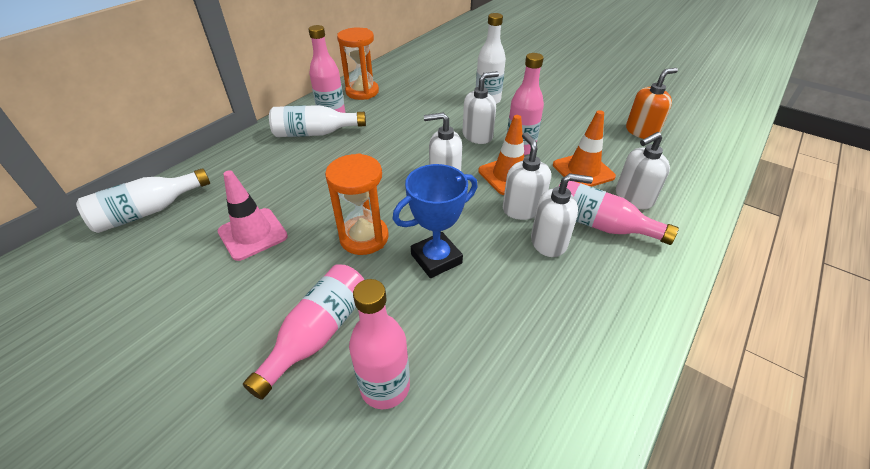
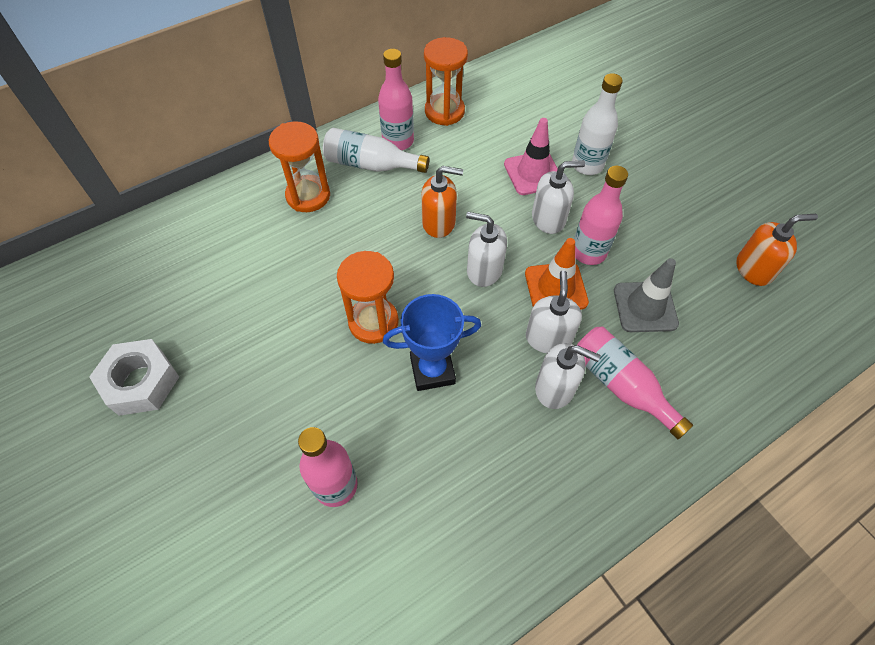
camera: 20 degrees right, 15 degrees up
white bottle [76,168,210,233] -> none
pink traffic cone [217,170,288,261] -> pink traffic cone moved to [504,118,558,195]
pink bottle [243,264,364,400] -> none
orange traffic cone [553,110,616,187] -> grey traffic cone [614,258,679,332]
white soap dispenser [616,132,670,209] -> none
none -> white nut [89,339,179,416]
none -> orange hourglass [269,121,330,212]
none -> orange soap dispenser [421,166,463,238]

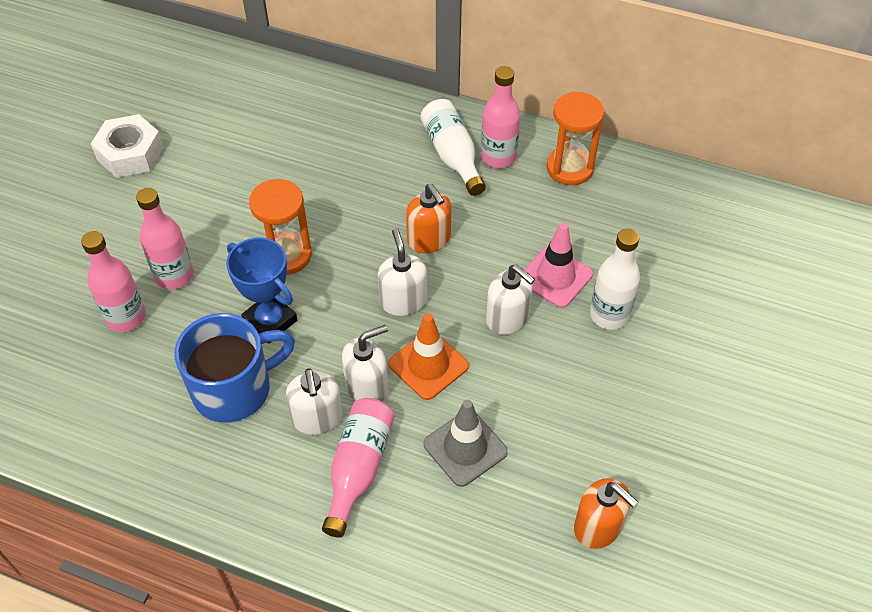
camera: 55 degrees right, 5 degrees down
orange hourglass [269,121,330,212] -> none
pink bottle [574,166,628,265] -> pink bottle moved to [136,188,193,289]
none -> blue mug [174,313,295,423]

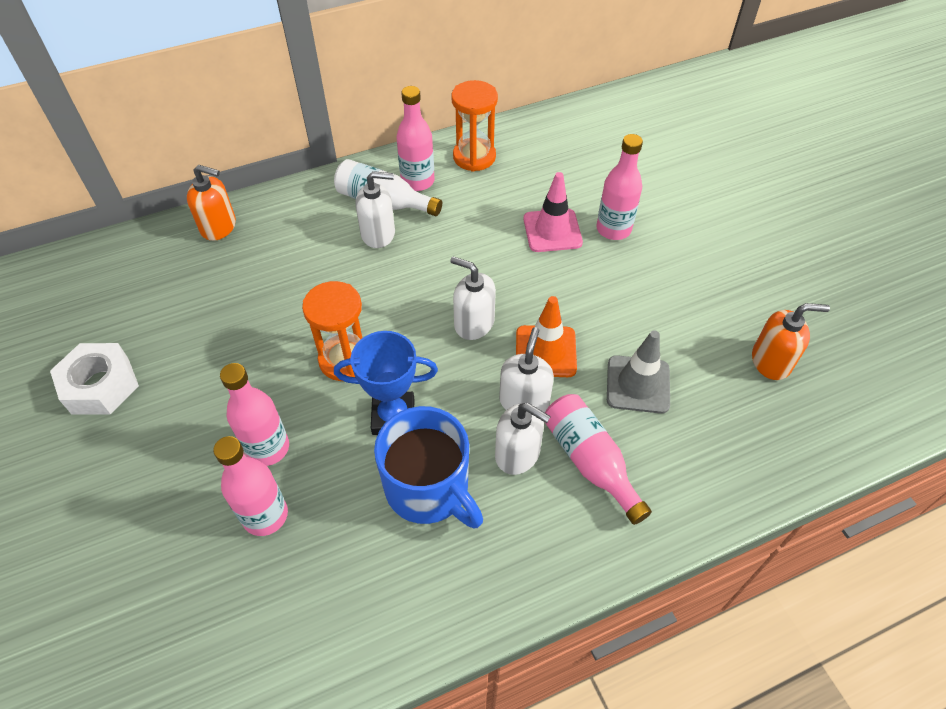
camera: 45 degrees left, 0 degrees up
blue mug [174,313,295,423] -> blue mug turned 120 degrees clockwise [374,406,483,528]
orange soap dispenser [406,184,451,253] -> orange soap dispenser moved to [187,165,236,241]
white soap dispenser [486,264,535,335] -> white soap dispenser moved to [356,171,395,248]
white bottle [590,228,640,330] -> pink bottle [596,134,643,240]

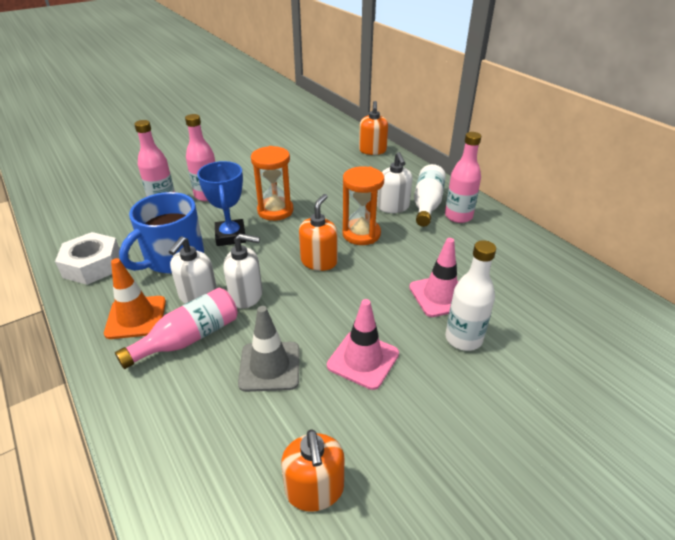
camera: 80 degrees right, 15 degrees down
white nut [50,343,139,415] -> white nut moved to [55,232,120,285]
white soap dispenser [450,257,496,340] -> orange soap dispenser [299,194,338,271]
orange hourglass [451,80,498,172] -> orange hourglass moved to [343,166,384,245]
orange traffic cone [516,296,577,377] -> orange traffic cone moved to [104,258,166,339]
pink bottle [596,134,643,240] -> white bottle [445,240,496,351]
none -> pink traffic cone [327,299,399,390]

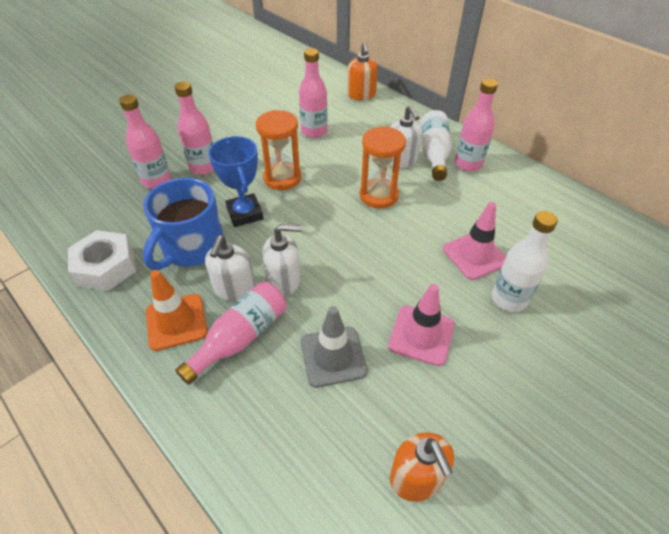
camera: 10 degrees left, 10 degrees up
orange soap dispenser [299,194,338,271] -> none
none -> pink bottle [299,48,328,138]

